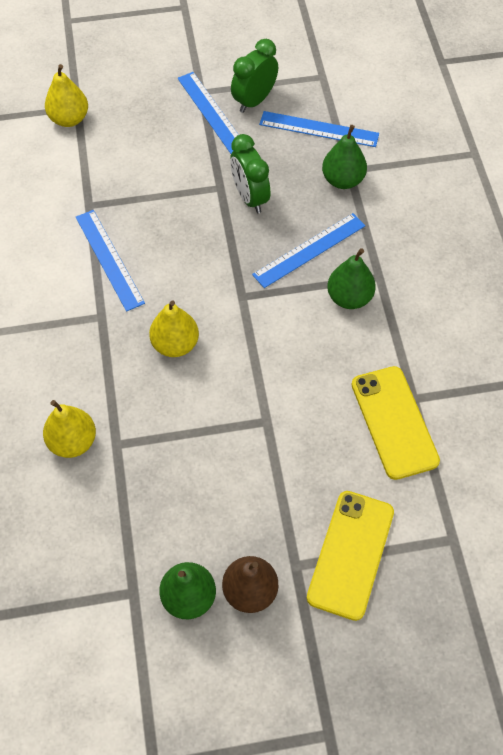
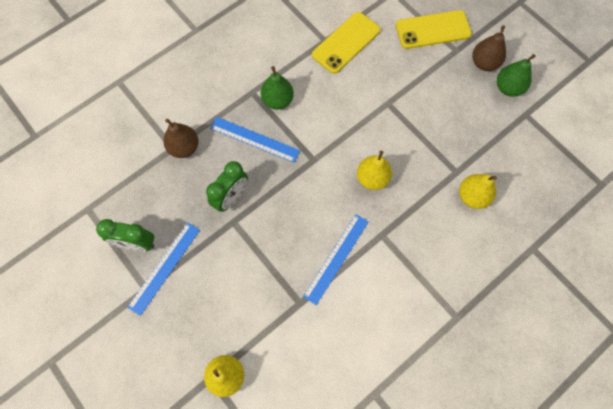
camera: 120 degrees left, 10 degrees up
blue ruler [259,111,379,147] -> none
green pear [322,125,367,189] -> brown pear [163,118,199,158]

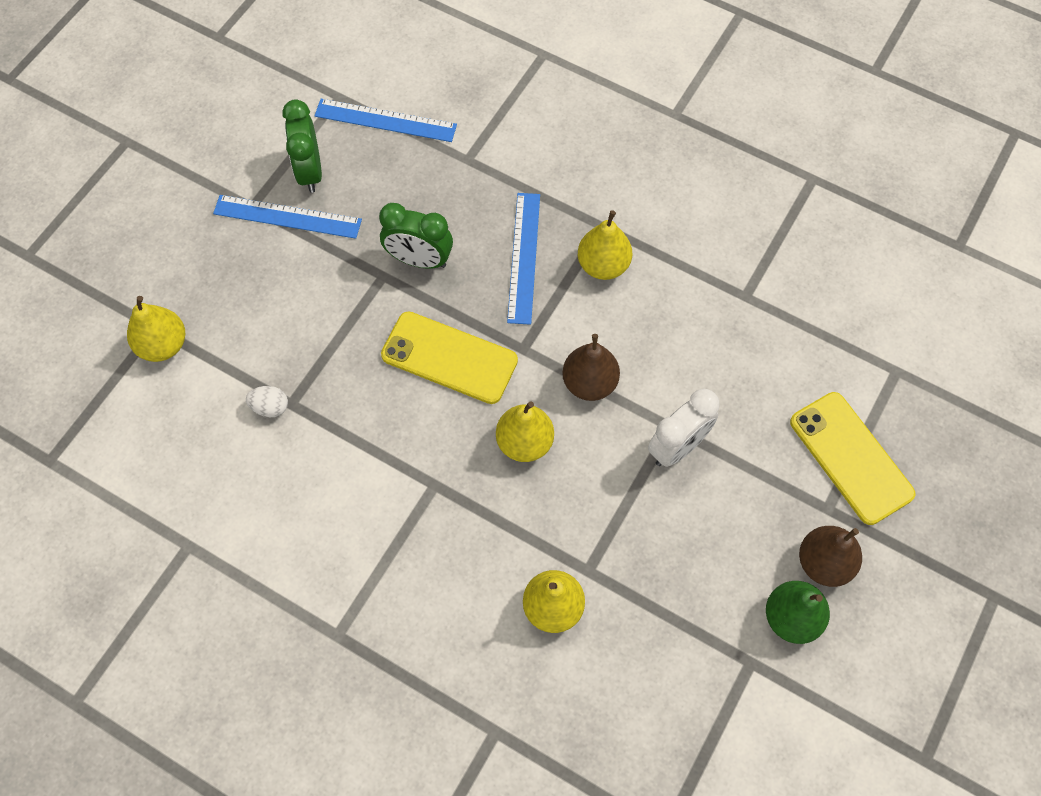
camera: 70 degrees right, 5 degrees down
brown pear [163,118,199,158] -> brown pear moved to [562,334,620,401]
green pear [260,66,294,110] -> yellow pear [578,210,632,280]
blue ruler [303,214,369,305] -> blue ruler moved to [314,99,457,142]
yellow phone [312,12,380,74] -> yellow phone moved to [381,311,518,404]
none -> white egg [246,386,288,417]
none -> white clock [648,389,719,467]

